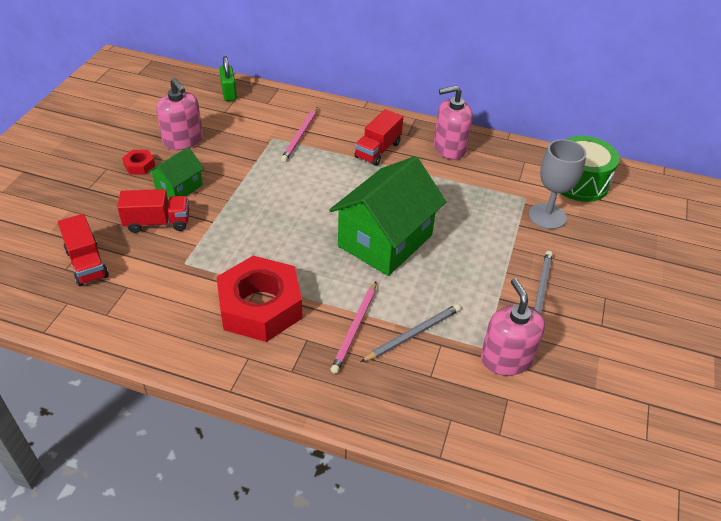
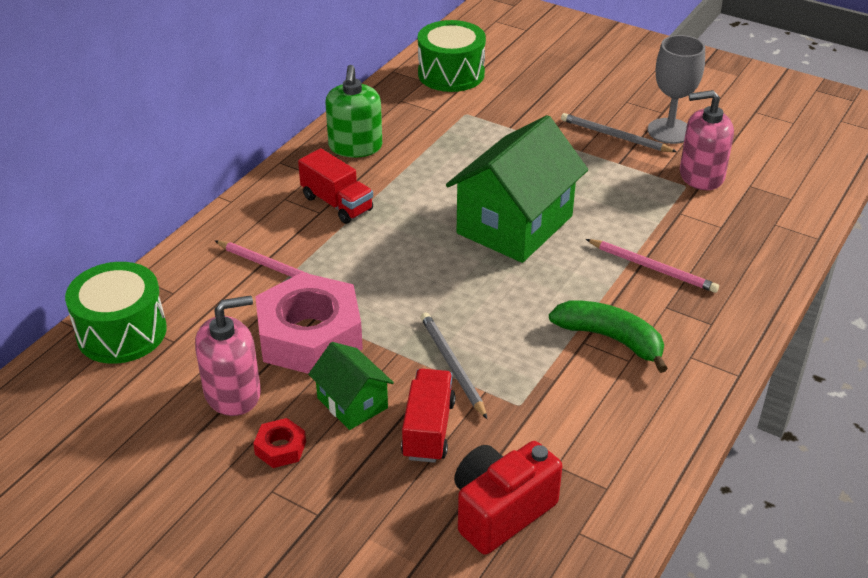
camera: 75 degrees left, 5 degrees down
red truck [58,214,109,286] -> red camera [454,441,562,555]
red nut [217,256,303,342] -> green banana [549,300,668,373]
green padlock [219,56,237,101] -> green drum [65,262,167,364]
green house [329,156,446,276] -> green house turned 75 degrees clockwise [446,115,588,263]
grey pencil [361,304,460,362] -> grey pencil moved to [421,312,487,419]
pink soap dispenser [434,85,473,160] -> green soap dispenser [325,65,382,158]
grey goblet [529,139,586,229] -> grey goblet moved to [648,35,705,144]
none -> pink nut [255,272,363,374]

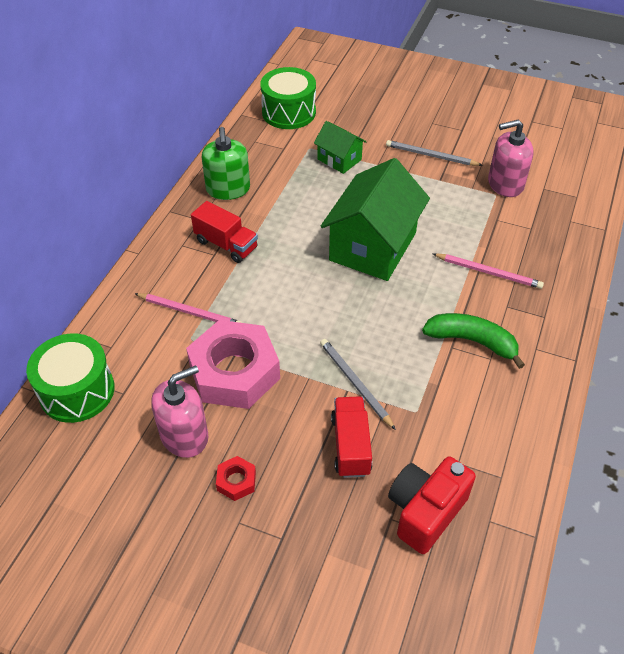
camera: 10 degrees left, 10 degrees up
green house [308,342,394,430] -> green house moved to [314,121,367,174]
grey goblet [648,35,705,144] -> none

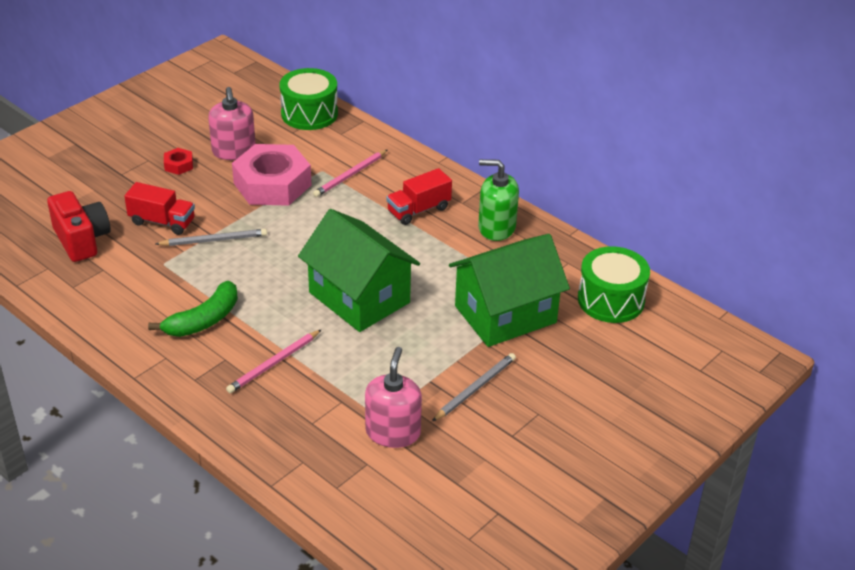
camera: 110 degrees right, 10 degrees down
green house [314,121,367,174] -> green house [449,234,570,347], size x1.97

